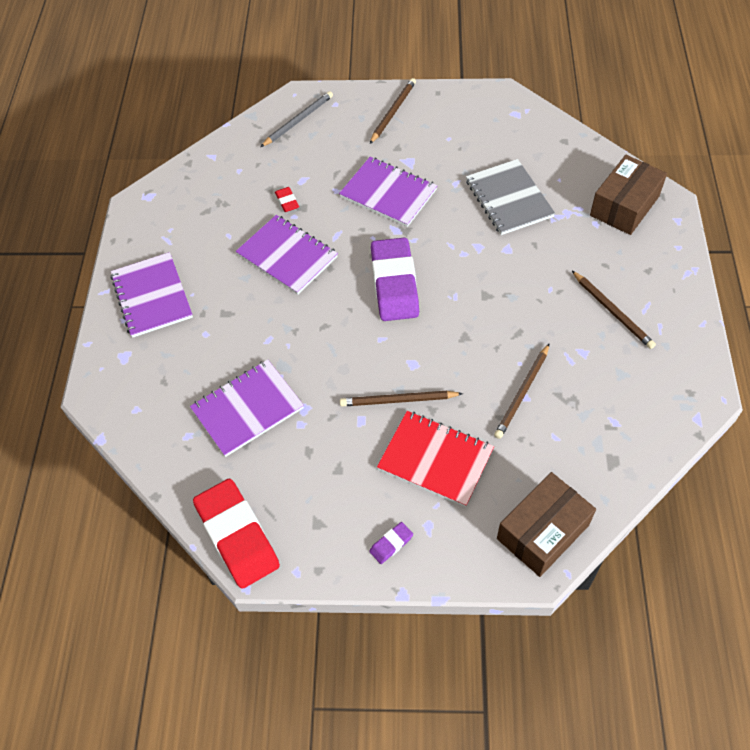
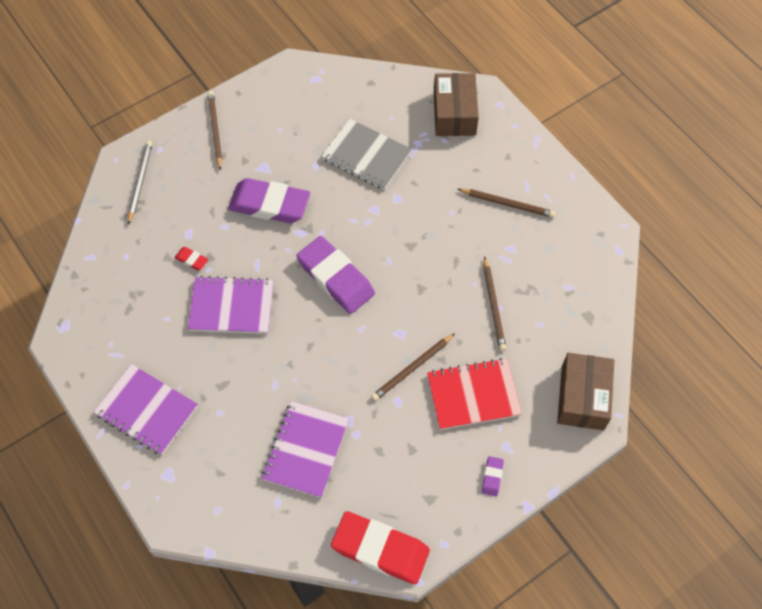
camera: 40 degrees left, 5 degrees up
purple notebook [339,157,437,227] -> purple eraser [228,178,310,223]

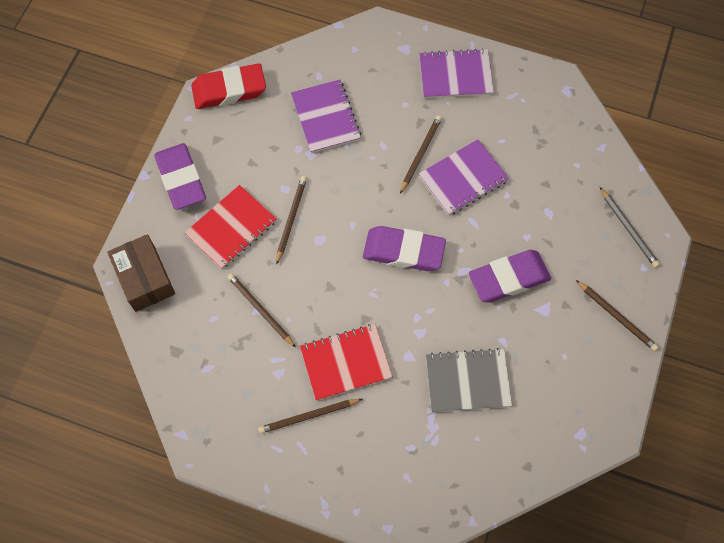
camera: 145 degrees right, 5 degrees up
red eraser [175,247,208,270] -> none
brown box [434,73,479,136] -> none
purple eraser [482,456,504,496] -> purple eraser [155,143,206,210], size x2.40
none -> red notebook [300,324,393,401]
none -> brown pencil [400,115,442,194]

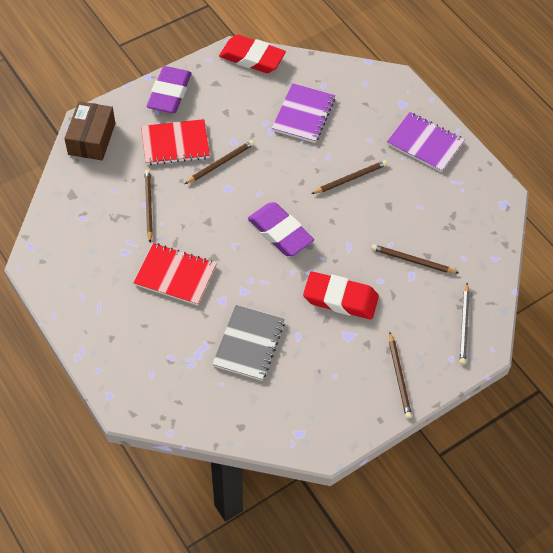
camera: 35 degrees right, 10 degrees down
brown pencil [258,399,362,434] -> brown pencil moved to [371,244,458,274]
purple notebook [419,139,509,216] -> none
grey notebook [426,348,512,412] -> grey notebook turned 75 degrees clockwise [212,305,285,381]
purple eraser [469,250,551,303] -> red eraser [303,271,379,319]

